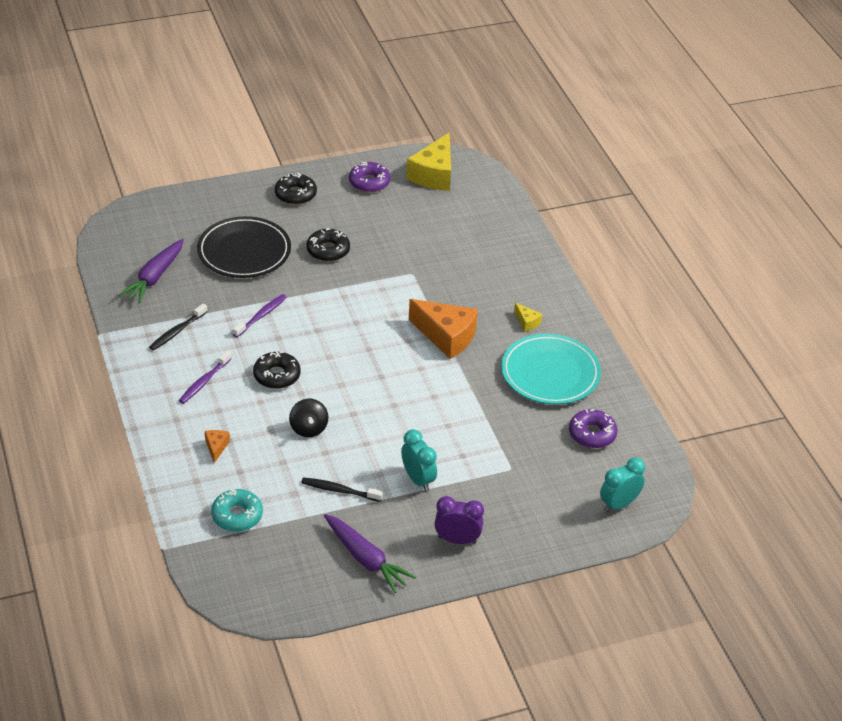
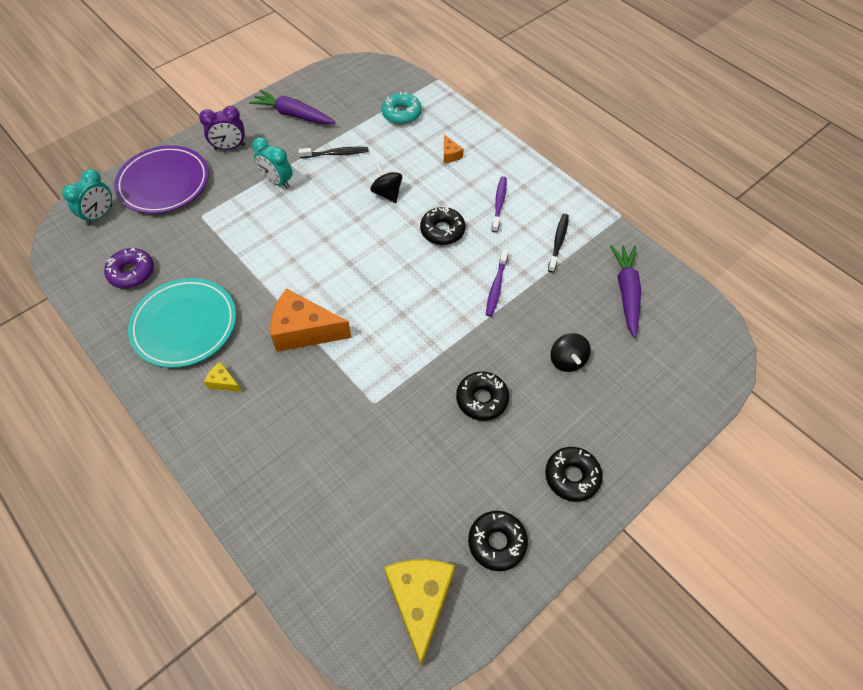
camera: 160 degrees right, 15 degrees up
black plate [197,216,291,278] -> black spinning top [551,333,591,372]
purple donut [349,162,390,193] -> black donut [468,511,528,571]
none -> purple plate [114,145,209,214]

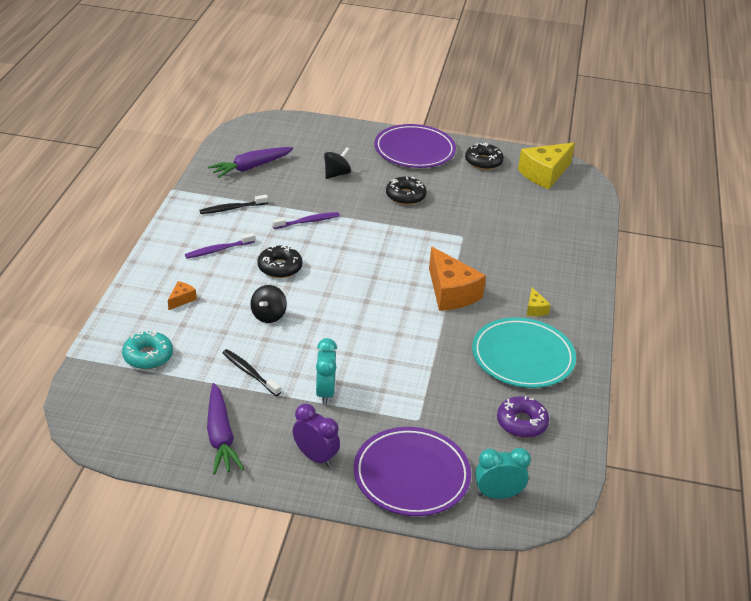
camera: 130 degrees left, 20 degrees down
black donut [545,447,603,502] -> purple plate [374,124,456,168]

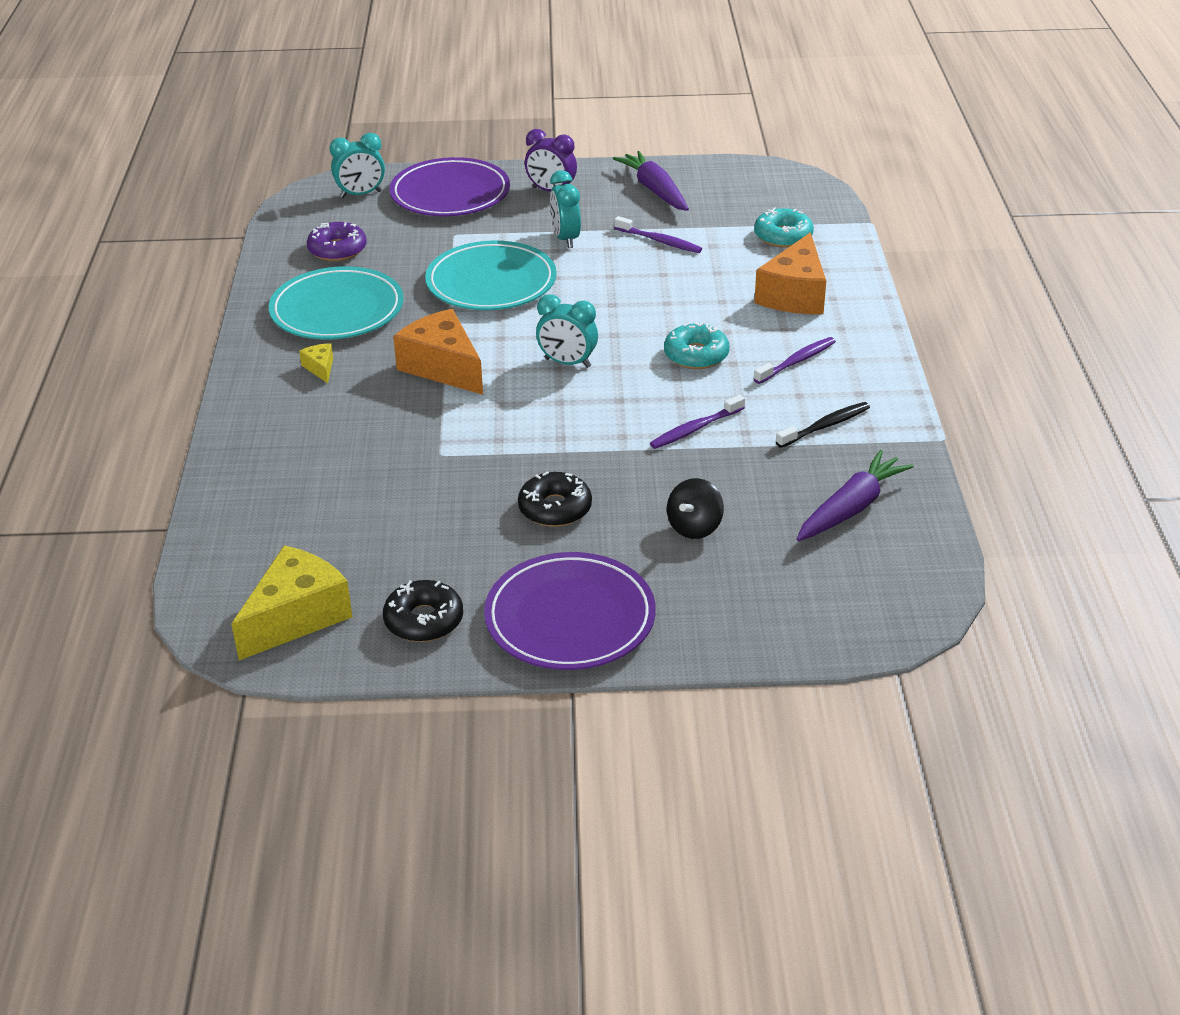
camera: 170 degrees right, 0 degrees up
orange cheese [168,281,197,310] -> orange cheese [754,233,826,314], size x2.24
black toothbrush [222,349,281,396] -> purple toothbrush [614,216,702,253]
black spinning top [250,285,287,323] -> none
black donut [257,245,303,278] -> turquoise donut [664,322,730,369]
none -> turquoise plate [425,241,557,310]
none -> turquoise clock [536,294,598,368]

